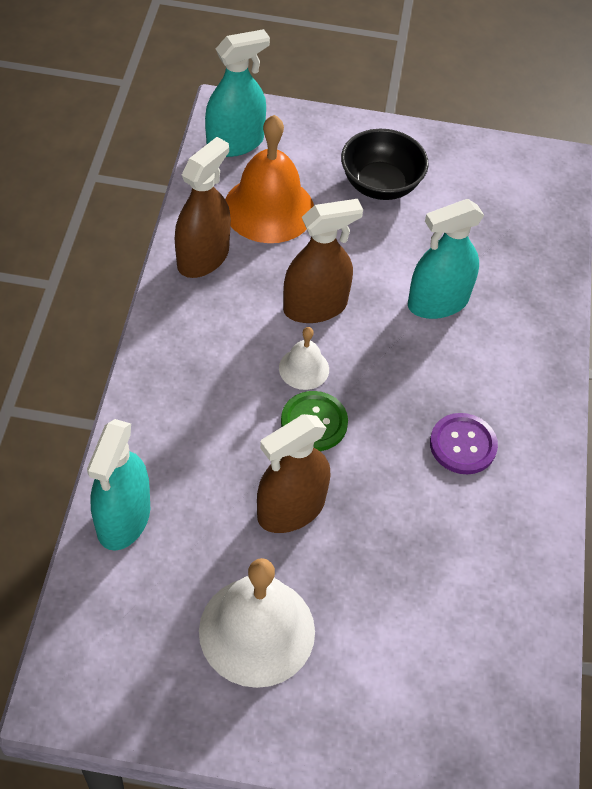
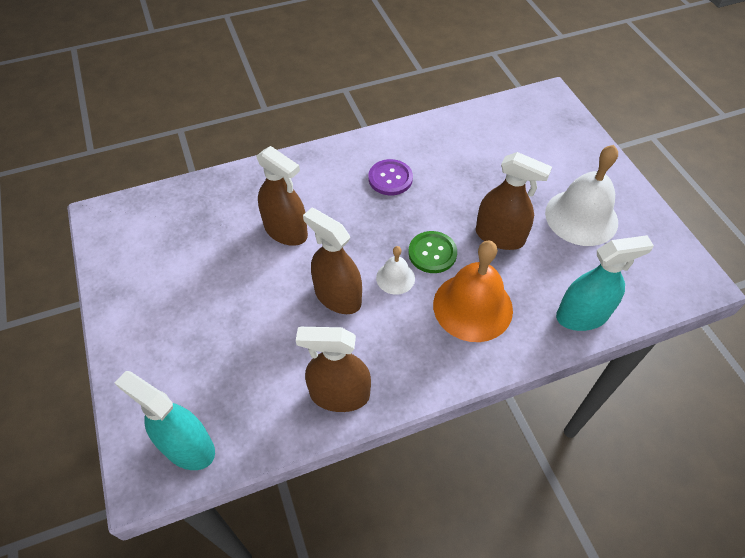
camera: 115 degrees left, 0 degrees up
orange bell [225,115,314,243] -> orange bell moved to [433,241,513,342]
black bowl [341,129,429,200] -> none
turquoise spray bottle [408,199,484,319] -> brown spray bottle [256,146,308,246]

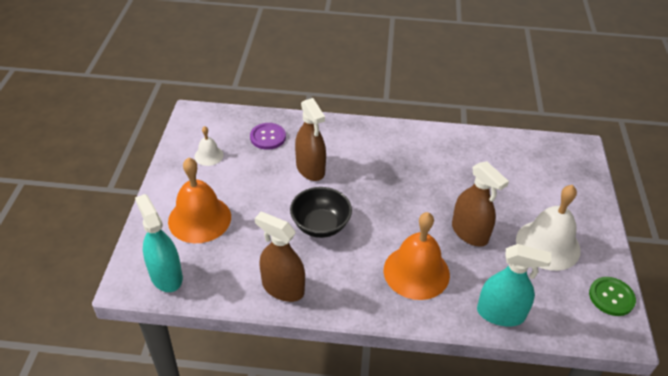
camera: 25 degrees right, 10 degrees down
brown spray bottle [303,208,362,314] -> black bowl [290,187,352,238]
purple button [369,159,413,195] -> purple button moved to [250,123,286,150]
white bell [376,246,415,295] -> white bell moved to [194,126,224,166]
green button [408,231,457,273] -> green button moved to [589,277,636,316]
none -> orange bell [168,157,231,243]

